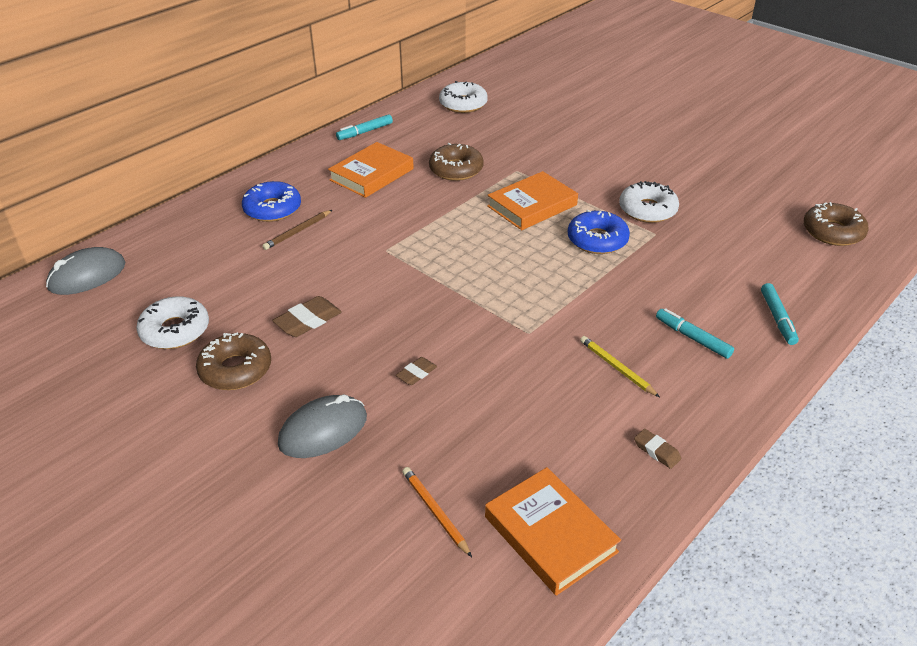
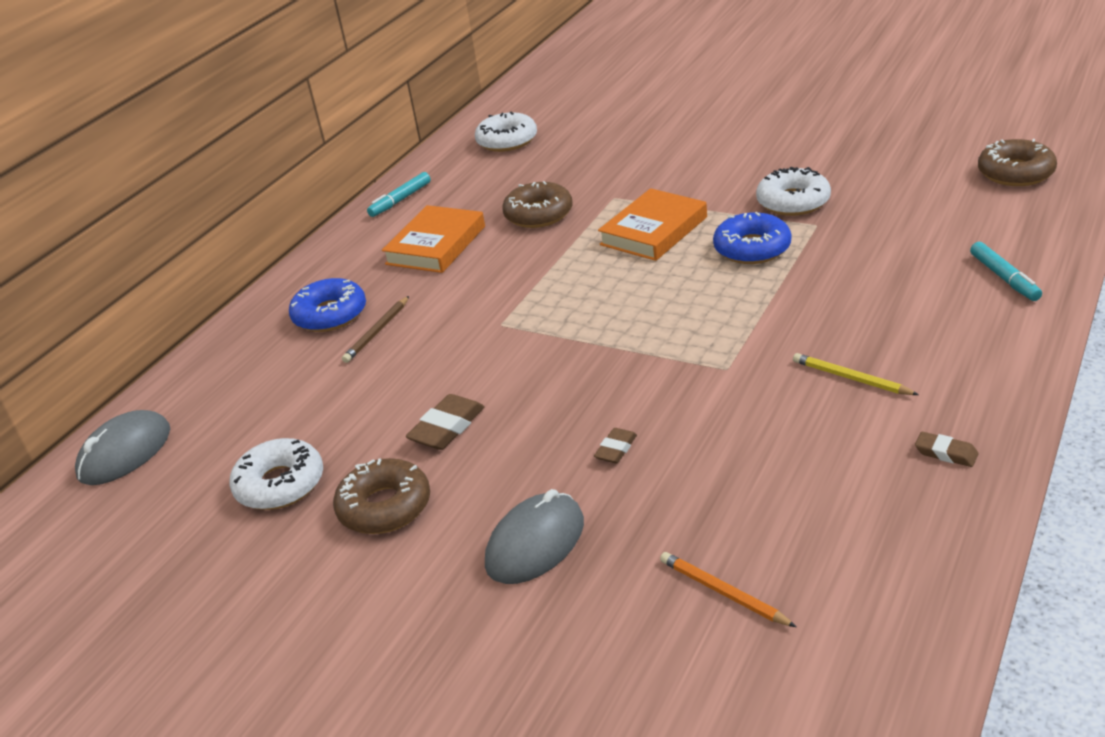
camera: 10 degrees left, 5 degrees down
orange book [485,467,621,596] -> none
turquoise marker [656,308,734,359] -> none

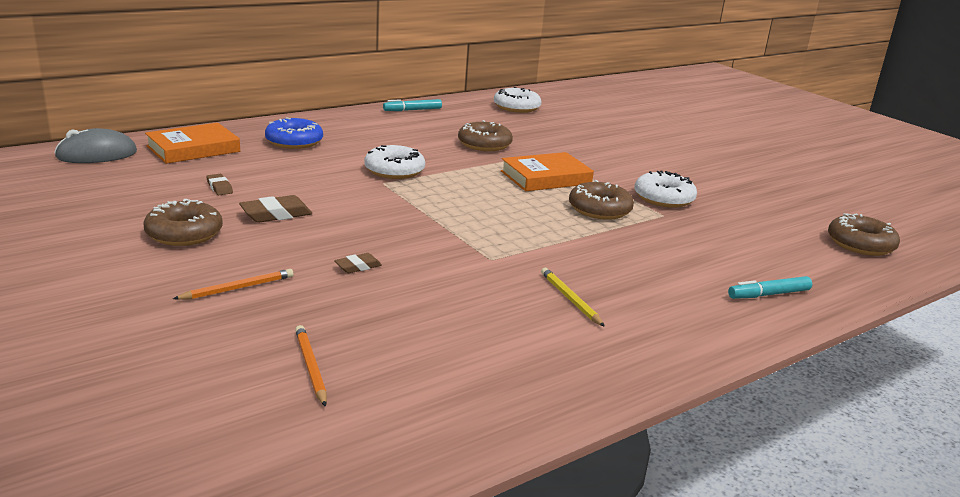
camera: 20 degrees right, 10 degrees down
white donut [229,438,323,510] -> white donut moved to [364,145,425,179]
brown pencil [342,296,409,363] -> none
orange book [382,205,485,273] -> orange book moved to [145,123,240,164]
grey mouse [485,489,584,584] -> orange pencil [173,269,294,300]
blue donut [713,212,791,264] -> brown donut [569,180,634,220]
brown eraser [915,432,979,467] -> brown eraser moved to [206,174,233,195]
turquoise marker [970,242,1042,301] -> turquoise marker turned 60 degrees clockwise [728,276,812,299]

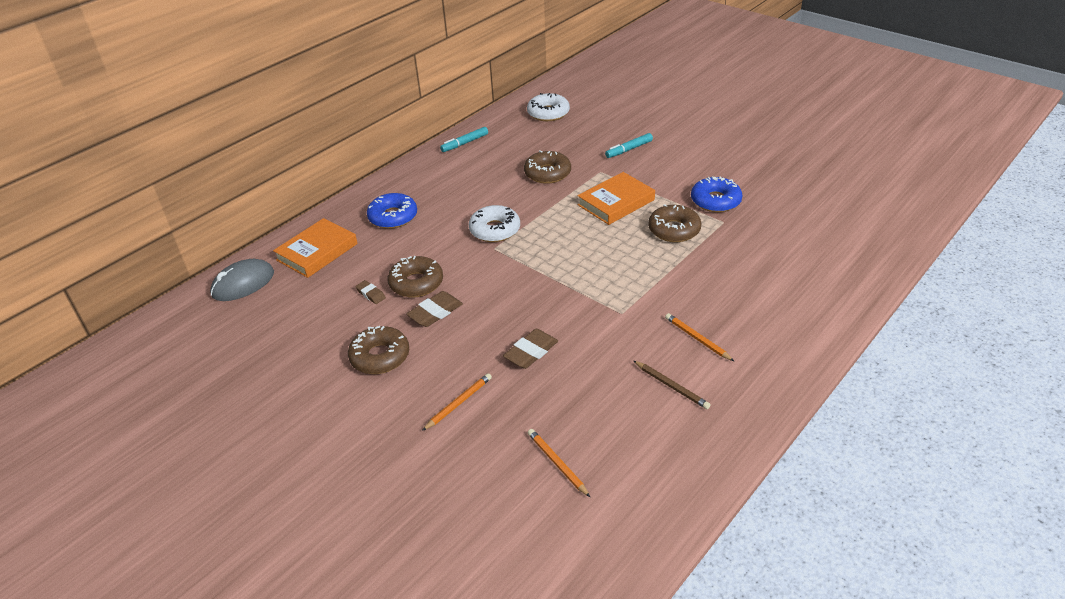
camera: 10 degrees left, 15 degrees up
brown eraser [334,253,382,273] -> brown eraser [503,329,558,369], size x1.66
yellow pencil [541,268,605,327] -> orange pencil [665,313,734,361]
white donut [634,170,697,208] -> blue donut [691,176,742,212]
turquoise marker [728,276,812,299] -> turquoise marker moved to [605,133,653,158]
brown donut [828,213,900,256] -> brown donut moved to [387,256,443,297]
none -> brown pencil [634,361,711,409]

